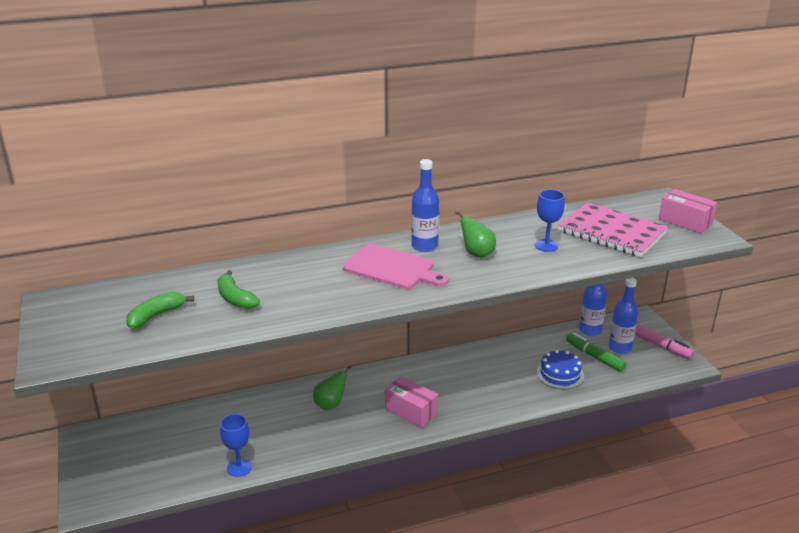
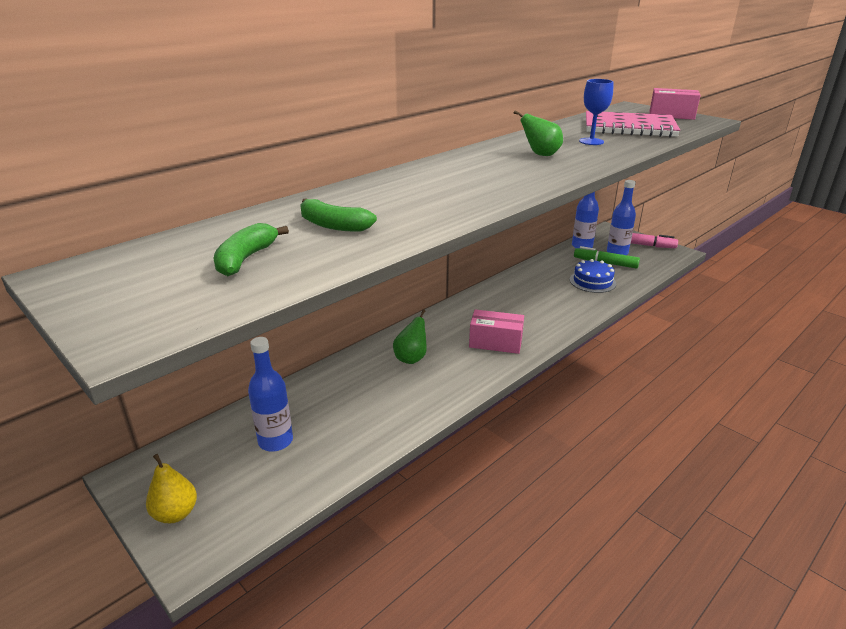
camera: 25 degrees left, 0 degrees up
blue goblet [220,414,252,477] -> none
pink cutting board [343,244,448,289] -> none
blue bottle [411,159,439,252] -> blue bottle moved to [248,337,293,452]
none -> yellow pear [146,454,197,523]

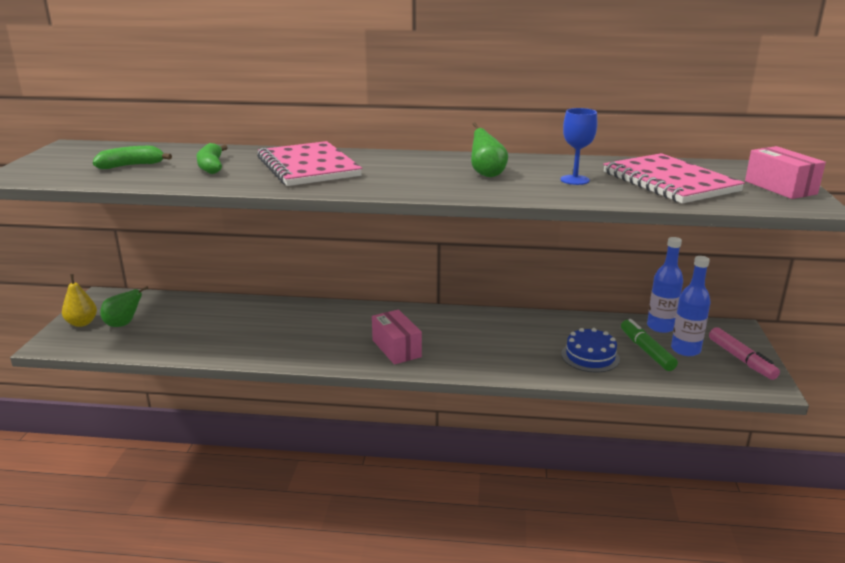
camera: 50 degrees right, 5 degrees down
blue bottle [248,337,293,452] -> none
green pear [393,309,427,364] -> green pear moved to [100,286,148,327]
none -> pink notebook [257,141,362,186]

